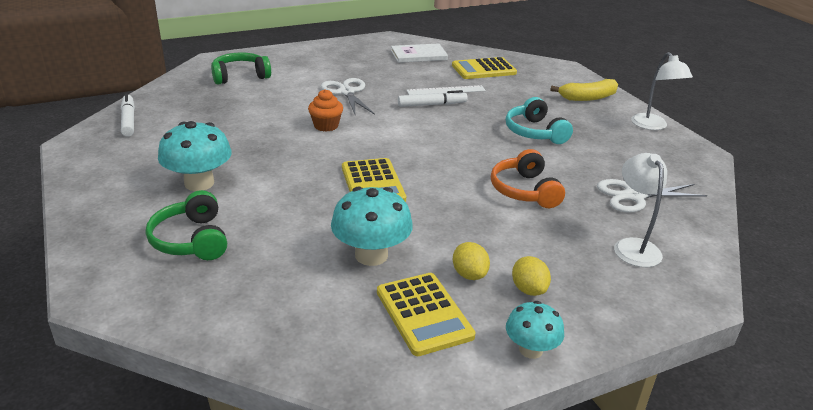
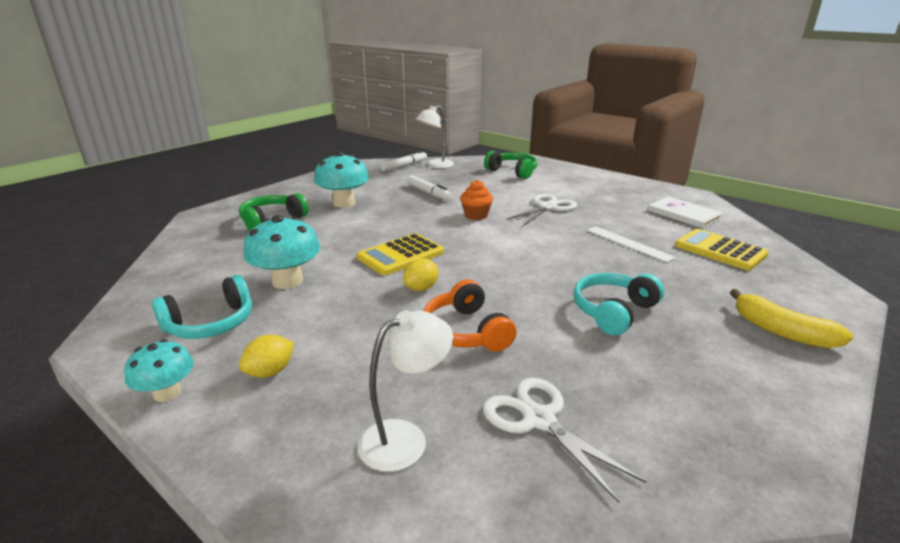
camera: 65 degrees right, 5 degrees down
yellow calculator [377,273,476,356] -> turquoise headphones [152,275,252,339]
white marker [398,90,468,107] -> white marker moved to [407,175,452,201]
yellow lemon [453,242,490,280] -> yellow lemon moved to [403,258,438,291]
orange headphones [491,149,565,208] -> orange headphones turned 75 degrees counterclockwise [423,279,517,352]
white lamp [631,52,693,130] -> white lamp moved to [416,105,454,168]

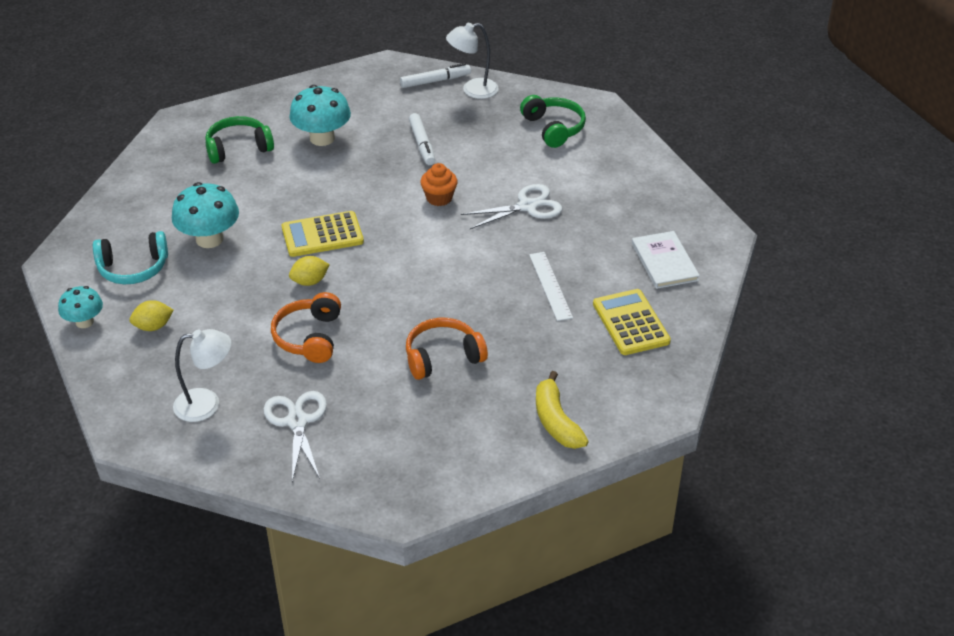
camera: 25 degrees right, 15 degrees up
turquoise headphones [573,273,664,335] -> orange headphones [406,318,488,380]

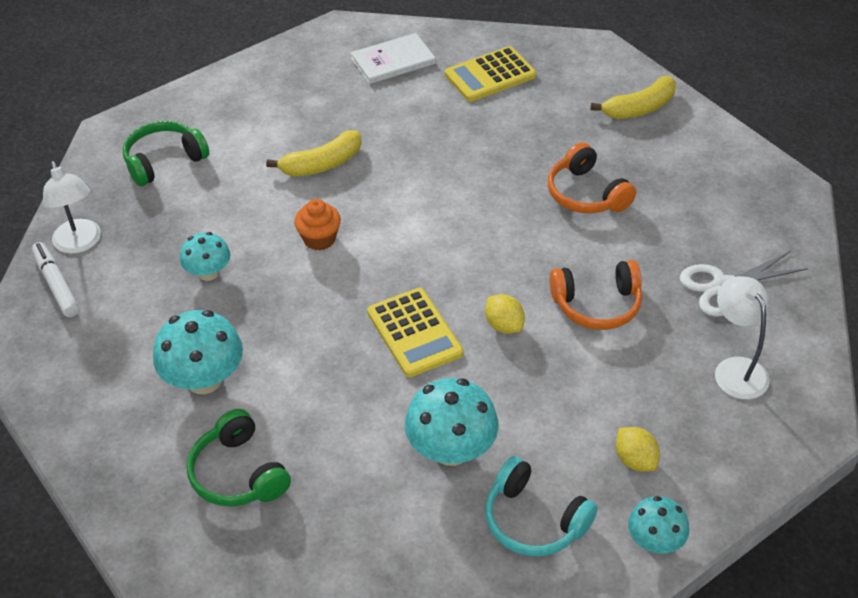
camera: 100 degrees left, 5 degrees up
turquoise headphones [93,231,168,284] -> turquoise headphones turned 150 degrees clockwise [485,456,598,556]
white marker [409,113,435,165] -> turquoise mushroom [180,232,230,281]
white scissors [461,184,562,229] -> yellow banana [266,130,362,177]
white ruler [529,252,573,321] -> none

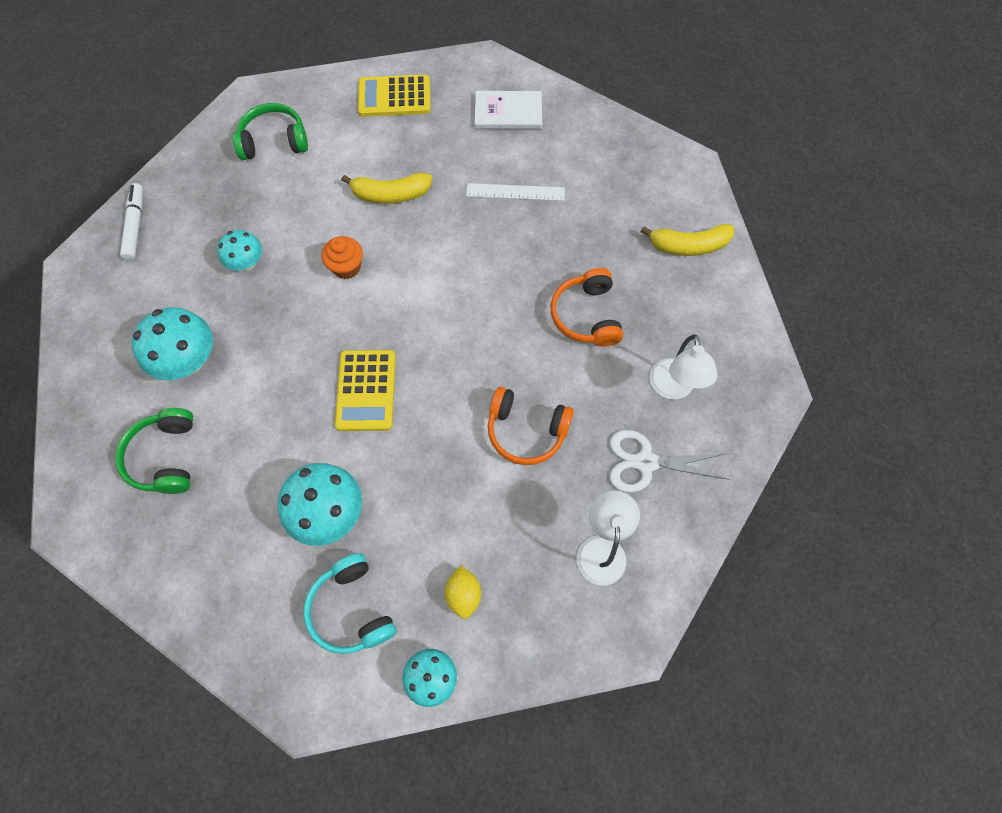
camera: 25 degrees right, 20 degrees up
white lamp [43,161,101,254] -> white lamp moved to [650,334,718,400]
yellow calculator [445,46,536,102] -> yellow calculator moved to [358,75,431,117]
yellow lemon [485,294,525,334] -> none
none -> white ruler [466,183,565,201]

